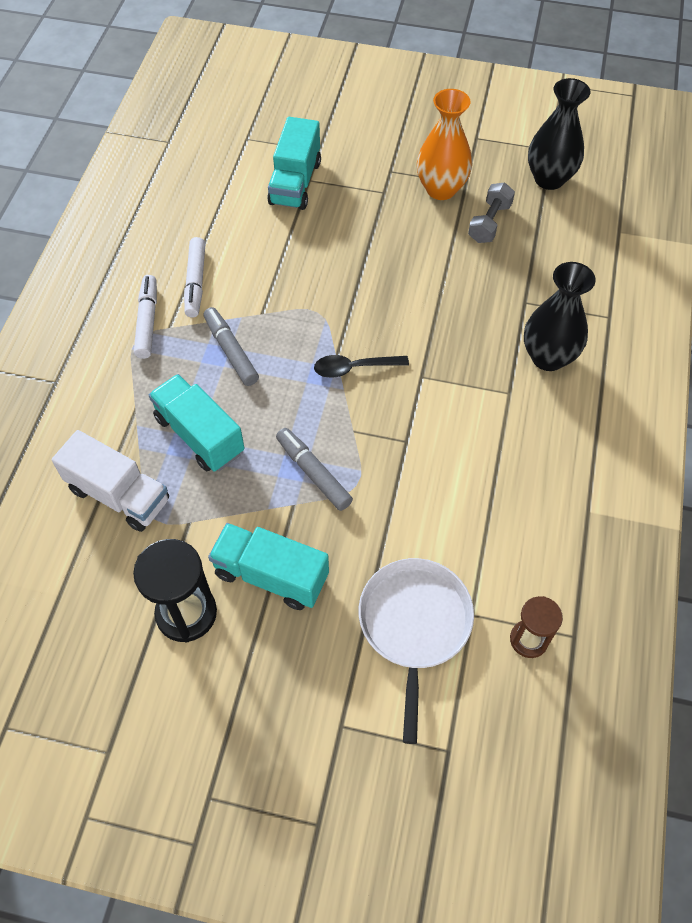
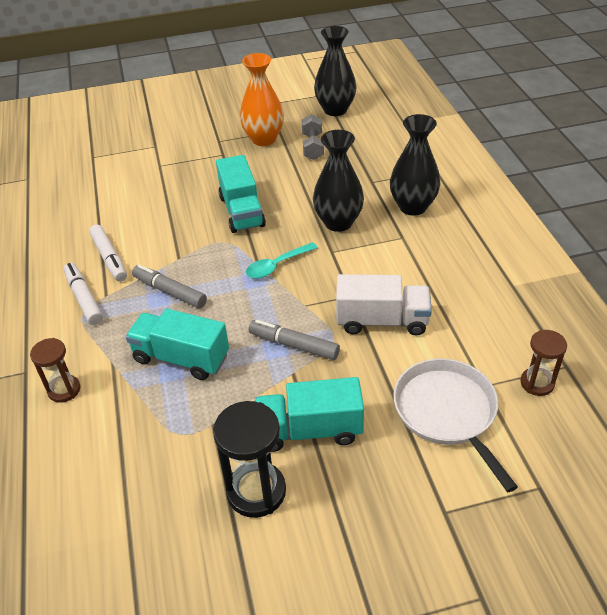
camera: 25 degrees left, 15 degrees down
white truck [52,430,169,532] -> white truck moved to [336,274,432,336]
turquoise truck [267,117,321,210] -> turquoise truck moved to [216,155,266,233]
black spoon [314,355,409,378] -> turquoise spoon [246,242,318,278]
none -> brown hourglass [30,338,80,403]
none -> black vase [313,130,364,232]

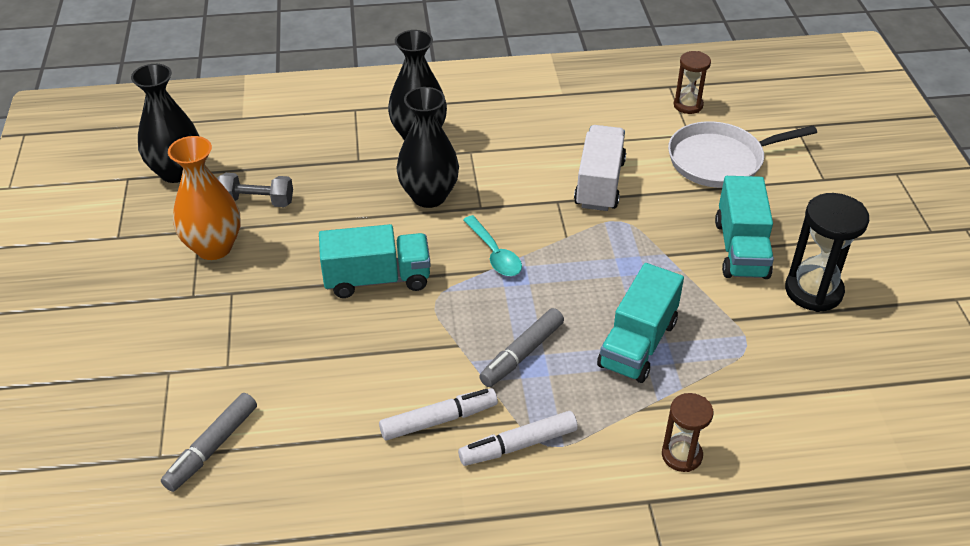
camera: 85 degrees left, 0 degrees up
grey marker [249,320,340,360] -> grey marker moved to [161,393,257,492]

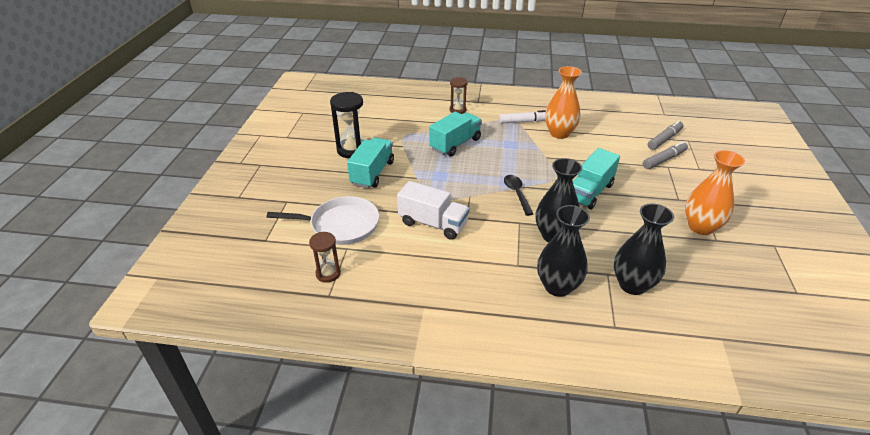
camera: 165 degrees left, 5 degrees down
black vase [131,64,199,183] -> black vase moved to [614,203,674,295]
grey dumbbell [217,173,293,207] -> none
turquoise truck [319,224,431,298] -> turquoise truck turned 60 degrees counterclockwise [573,148,620,209]
white marker [379,388,498,441] -> orange vase [545,66,582,139]
turquoise spoon [463,215,522,276] -> black spoon [504,175,533,216]
grey marker [479,308,564,387] -> grey marker moved to [643,141,688,169]
white truck [574,125,626,211] -> white truck turned 90 degrees counterclockwise [397,181,470,240]

